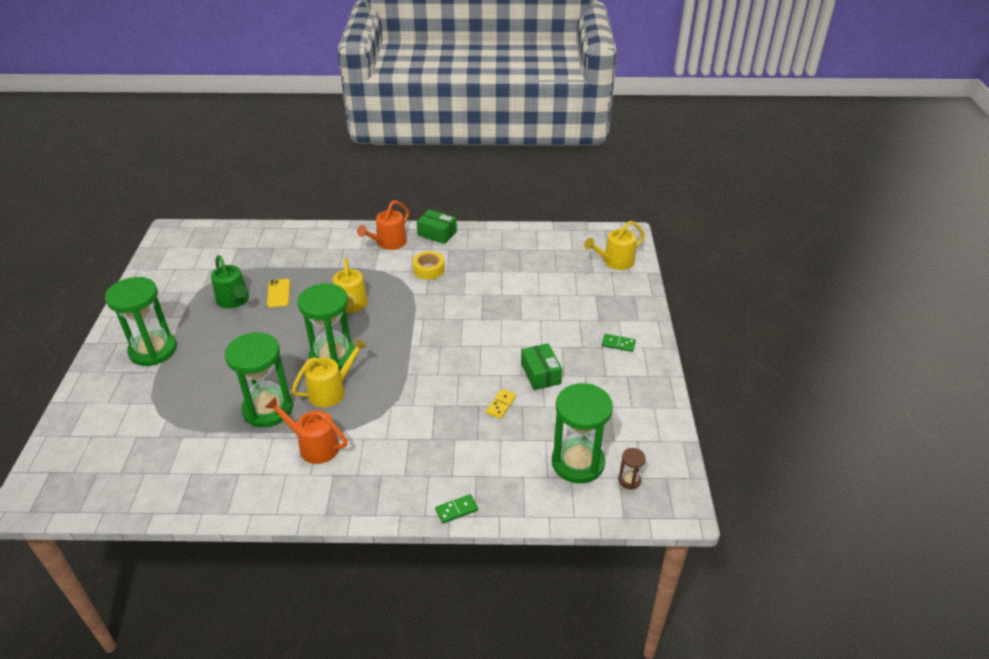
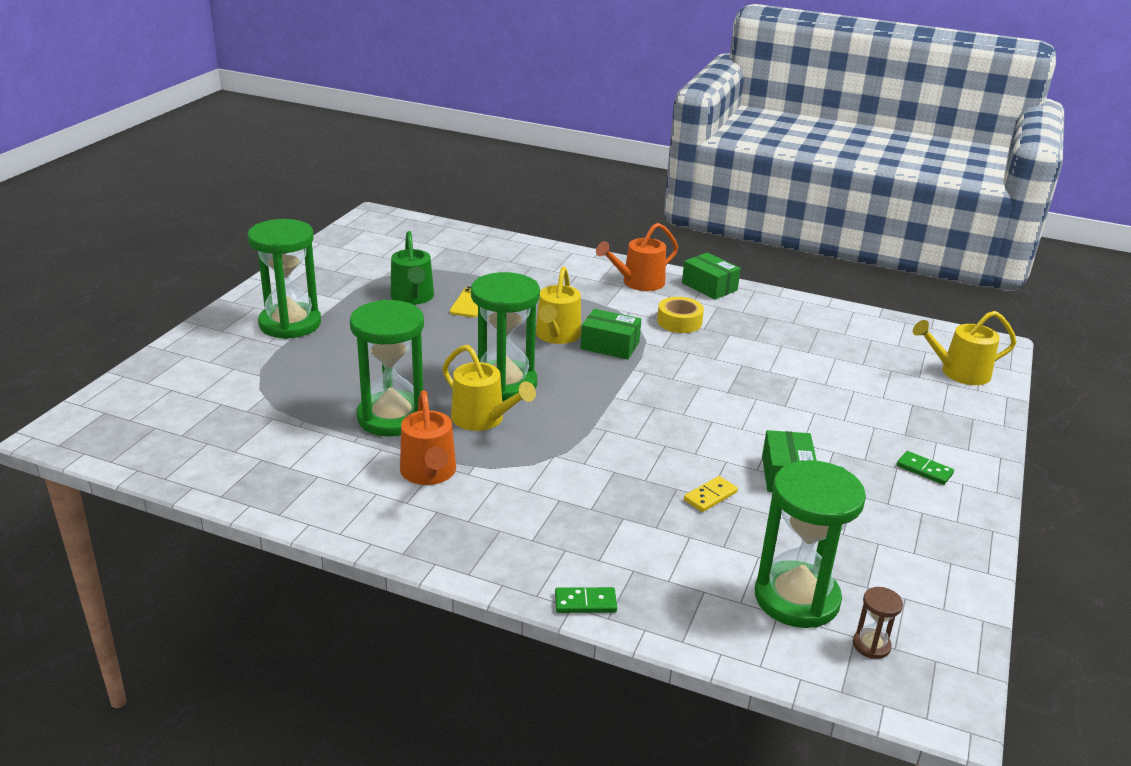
camera: 20 degrees right, 10 degrees down
orange watering can [265,396,348,464] -> orange watering can turned 150 degrees counterclockwise [400,390,456,485]
yellow watering can [292,338,367,407] -> yellow watering can turned 60 degrees clockwise [442,345,536,431]
none -> green box [580,309,641,359]

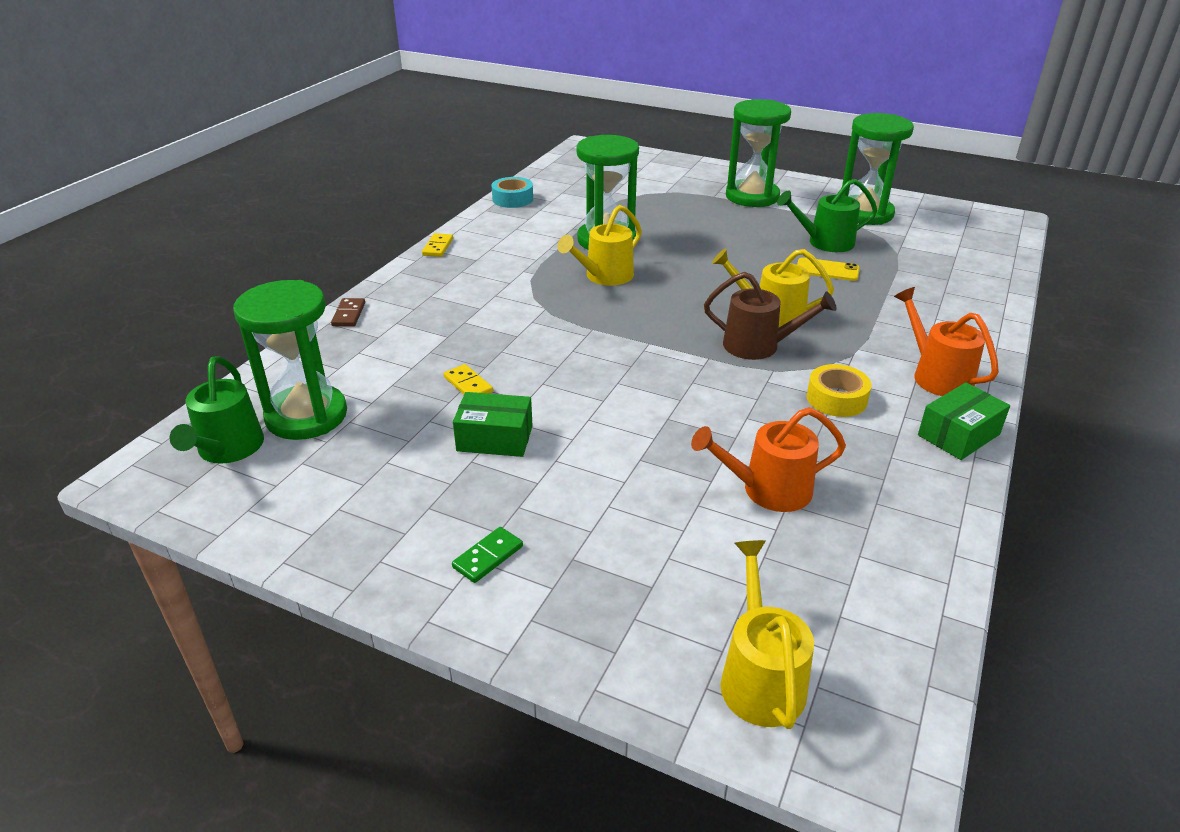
camera: 95 degrees right, 5 degrees up
orange watering can [400,390,456,485] -> orange watering can moved to [691,407,846,512]
green hourglass [471,272,540,402] -> green hourglass moved to [842,113,914,225]
green domino [555,587,617,613] -> brown domino [331,298,365,327]
green box [580,309,641,359] -> brown watering can [704,272,837,360]
brown hourglass [853,587,903,659] -> green watering can [170,356,264,464]
none -> yellow domino [422,233,453,257]
none -> turquoise tape [492,177,533,208]

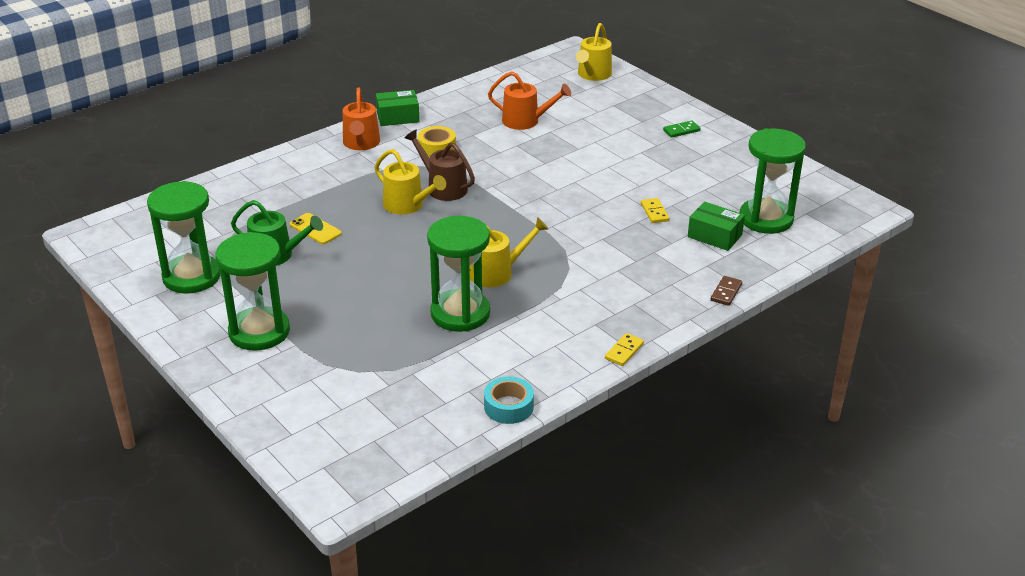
camera: 155 degrees left, 0 degrees up
green watering can [170,356,264,464] -> none
green box [453,392,533,457] -> green box moved to [688,202,745,251]

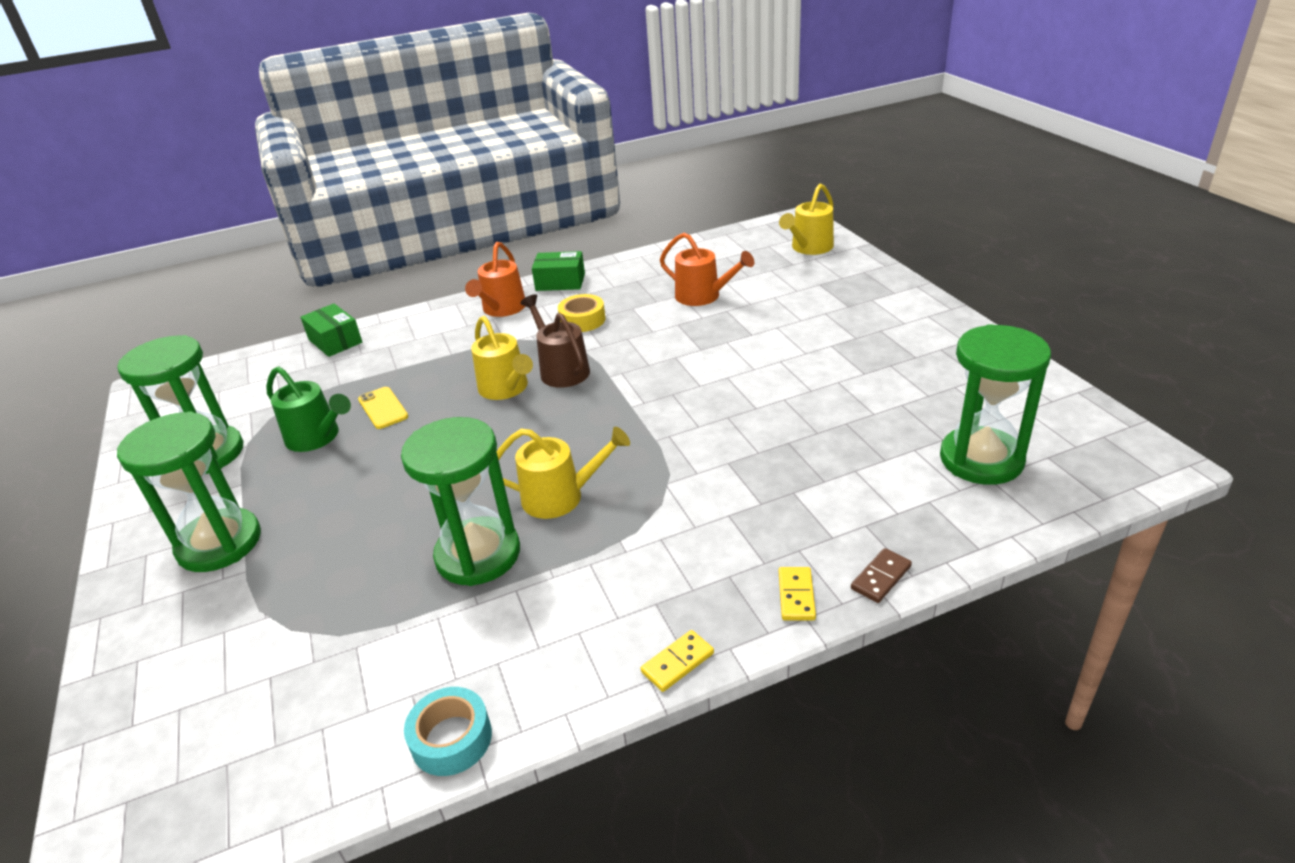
camera: 20 degrees right, 0 degrees up
yellow domino [641,198,669,223] -> yellow domino moved to [779,567,816,620]
green domino [663,120,701,138] -> none
green box [688,202,745,251] -> green box moved to [300,303,362,357]

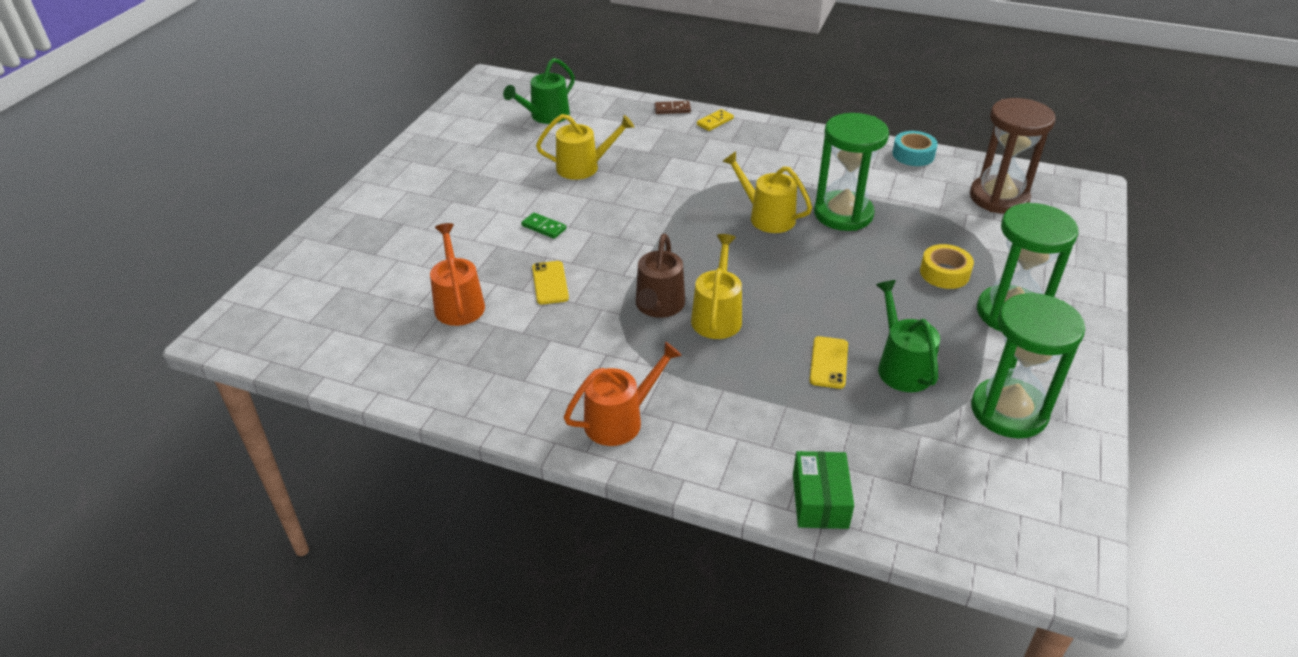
camera: 140 degrees left, 5 degrees up
green box [532,251,585,291] -> none
yellow tape [558,294,606,332] -> yellow tape moved to [920,244,974,289]
yellow domino [641,630,714,692] -> none
yellow watering can [779,184,834,255] -> yellow watering can moved to [536,114,634,180]
green hourglass [940,324,1051,485] -> green watering can [503,58,575,124]
none -> green domino [521,213,566,239]
none -> yellow phone [532,261,569,305]
none -> brown hourglass [970,98,1056,214]

